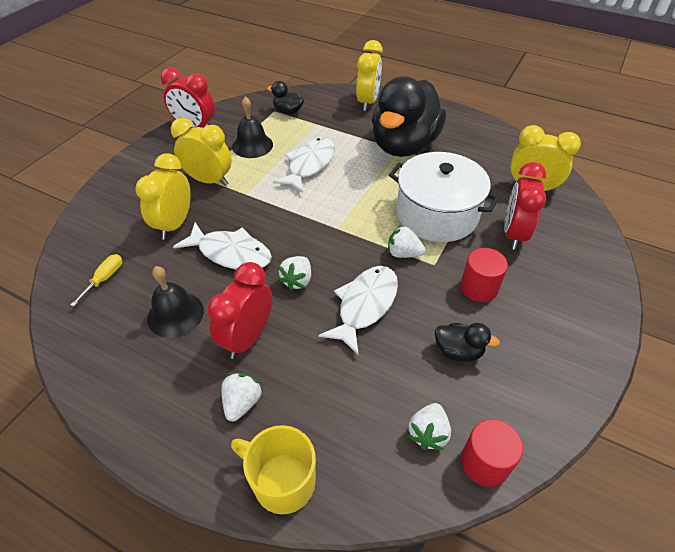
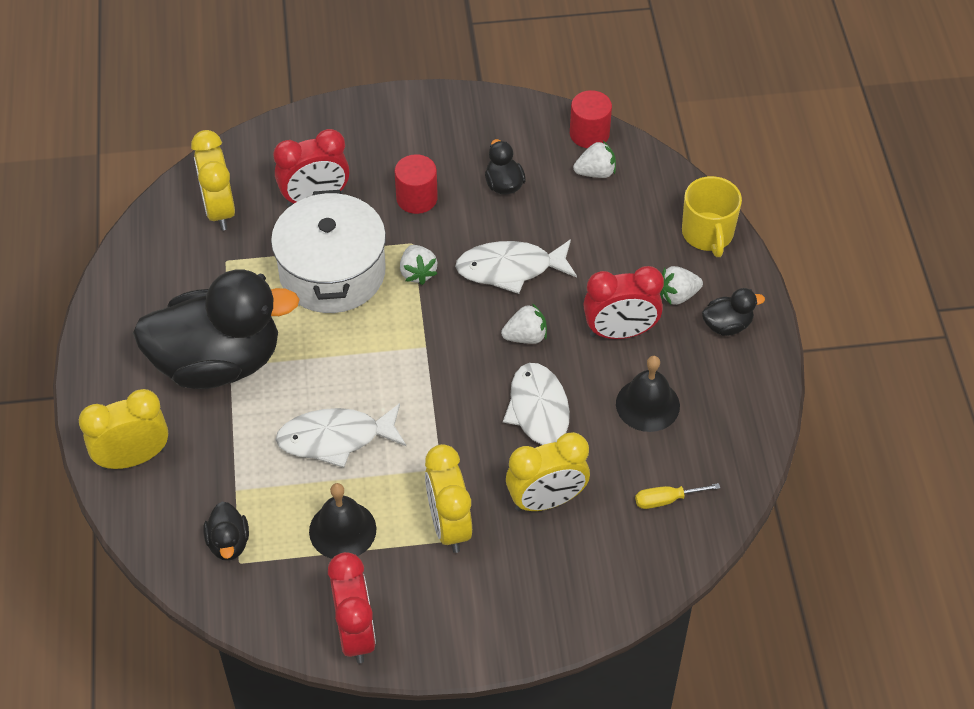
camera: 125 degrees left, 5 degrees up
none -> black duck [702,288,765,336]

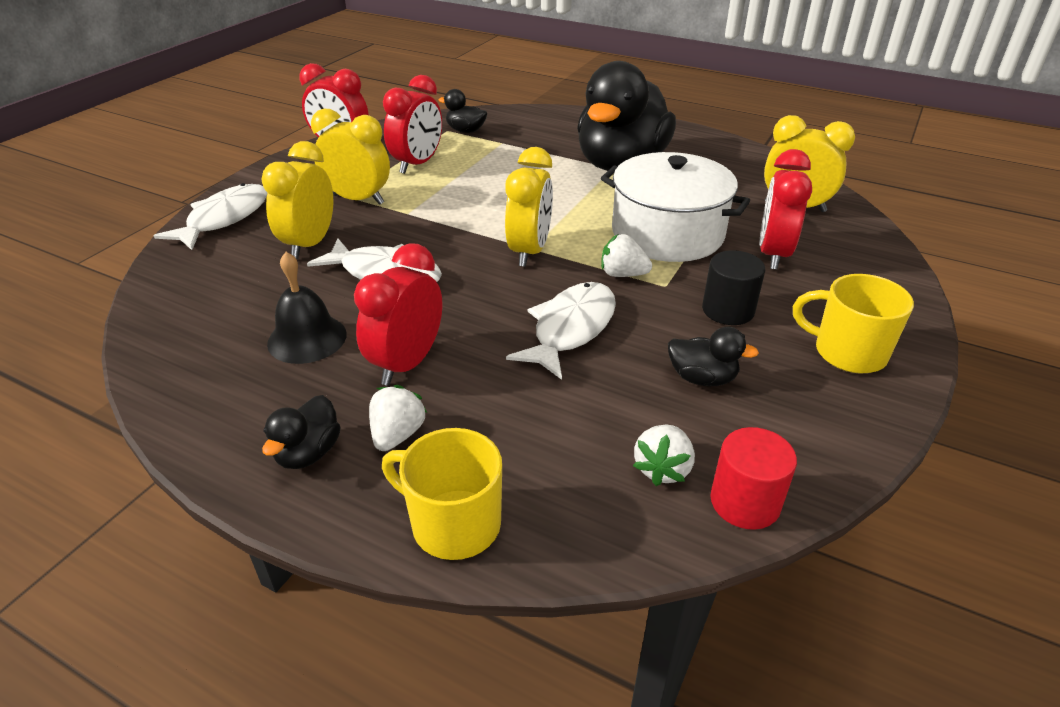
camera: 125 degrees right, 15 degrees down
yellow clock [79,389,168,470] -> yellow clock moved to [505,147,553,267]
white fish [276,403,406,468] -> white fish moved to [154,183,267,250]
black bell [309,483,376,559] -> red clock [383,75,442,174]
red cylinder [395,154,438,214] -> black cylinder [702,250,765,325]
white strawberry [501,304,547,344] -> none
yellow screwdriver [635,483,720,509] -> none
none -> yellow mug [793,274,914,374]

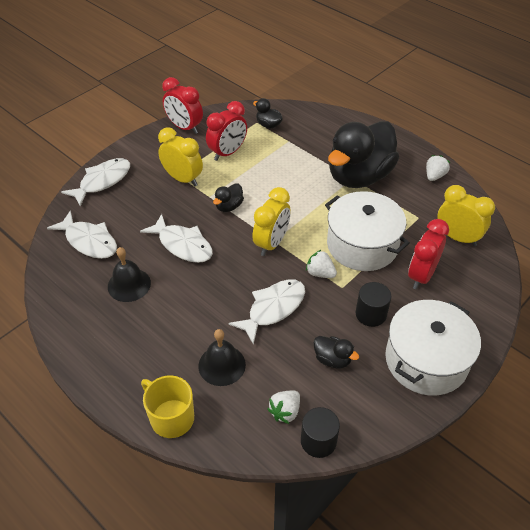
camera: 15 degrees right, 10 degrees up
yellow clock [261,141,333,259] -> none
black duck [262,395,341,469] -> black duck moved to [213,183,244,212]
red clock [354,243,443,386] -> none
white strawberry [369,385,427,451] -> white strawberry moved to [426,155,450,181]
red cylinder [711,427,797,530] -> black cylinder [301,407,340,458]
yellow mug [793,274,914,374] -> white pot [385,300,481,396]
none -> white fish [47,210,117,259]
none -> black bell [198,329,246,386]

